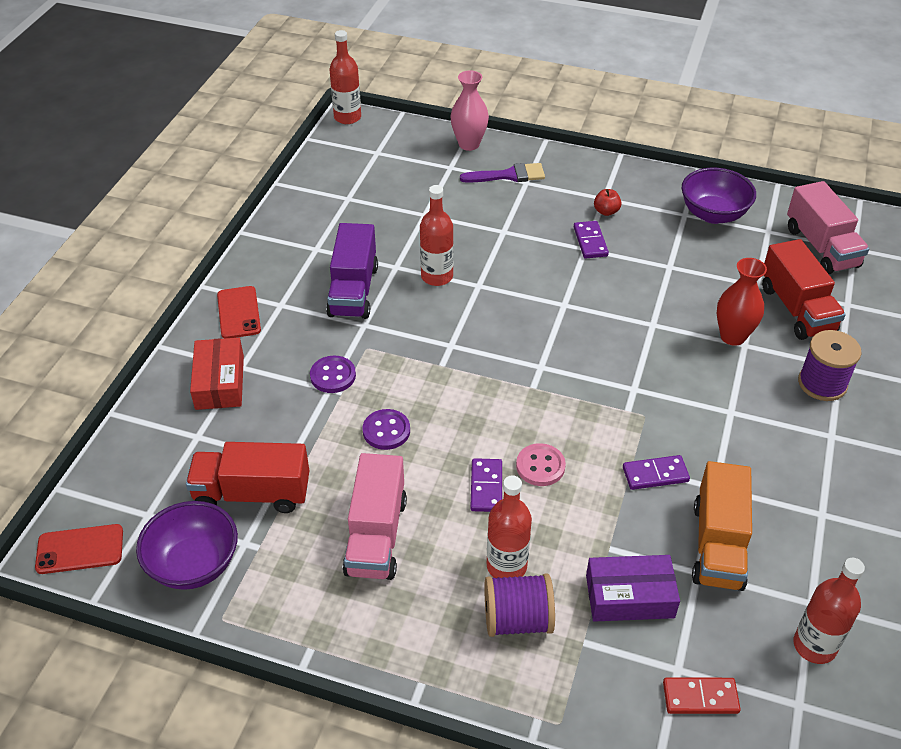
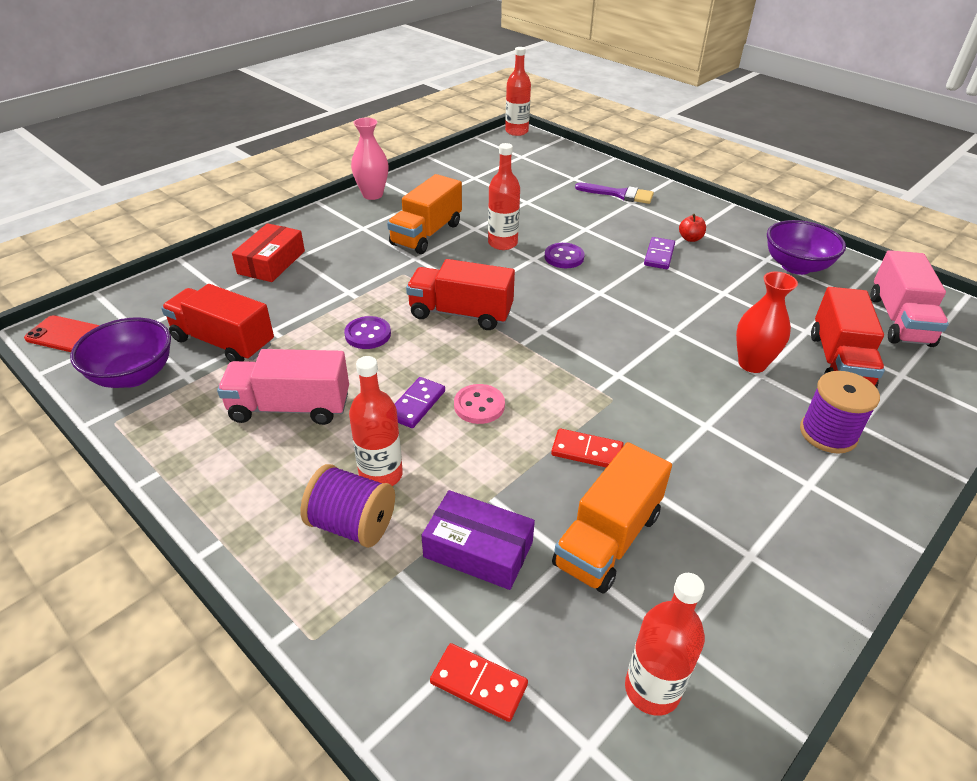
camera: 25 degrees right, 5 degrees down
red phone [217,286,261,339] -> none
purple button [310,355,356,393] -> purple button moved to [545,243,585,268]
purple truck [326,223,378,319] -> orange truck [387,174,462,254]
pink truck [343,453,407,580] -> pink truck turned 60 degrees clockwise [217,349,349,425]
pink vase [451,70,489,151] -> pink vase moved to [351,118,388,200]
purple domino [623,455,690,490] -> red domino [551,428,624,468]
none -> red truck [406,259,515,330]

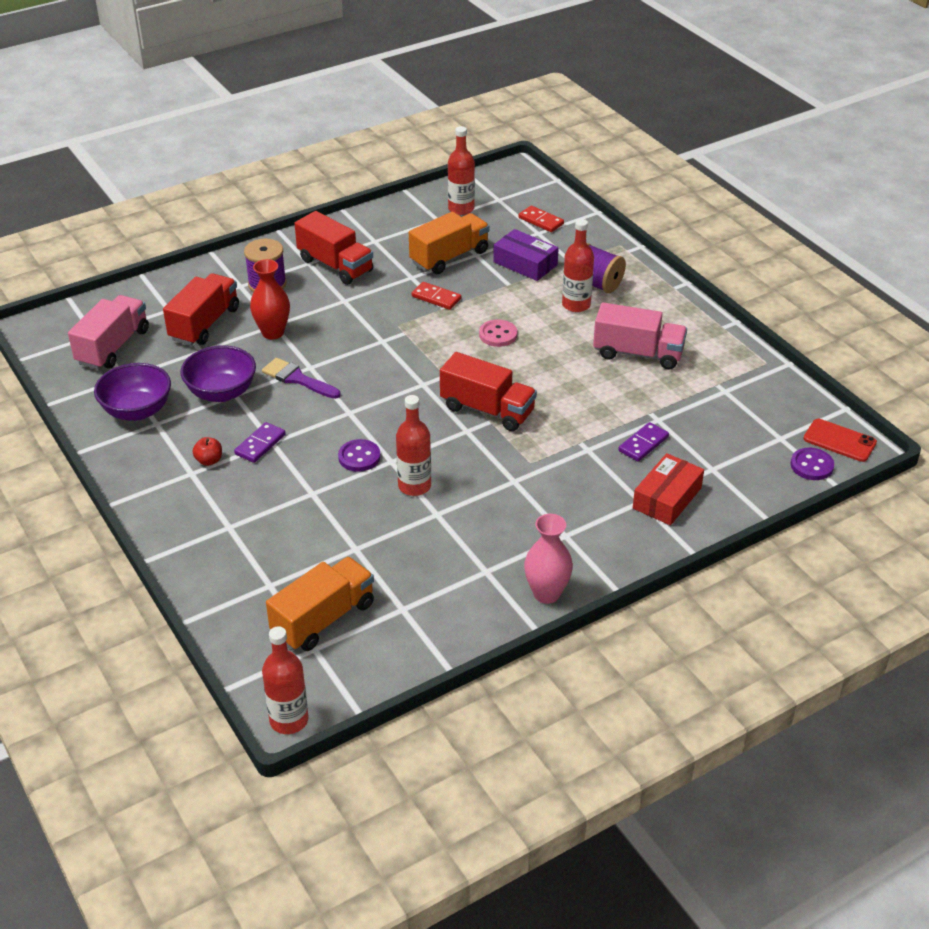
camera: 165 degrees left, 0 degrees up
purple bowl [70,318,171,388] -> purple bowl moved to [180,345,256,402]
red truck [161,284,274,362] -> red truck moved to [295,211,373,285]
purple button [344,316,391,349] -> purple button moved to [791,448,834,480]
orange truck [387,174,462,254] -> orange truck moved to [266,557,374,651]
purple domino [395,377,445,428] -> purple domino moved to [618,422,669,462]
purple brush [575,183,654,204] -> purple brush moved to [262,358,341,399]

